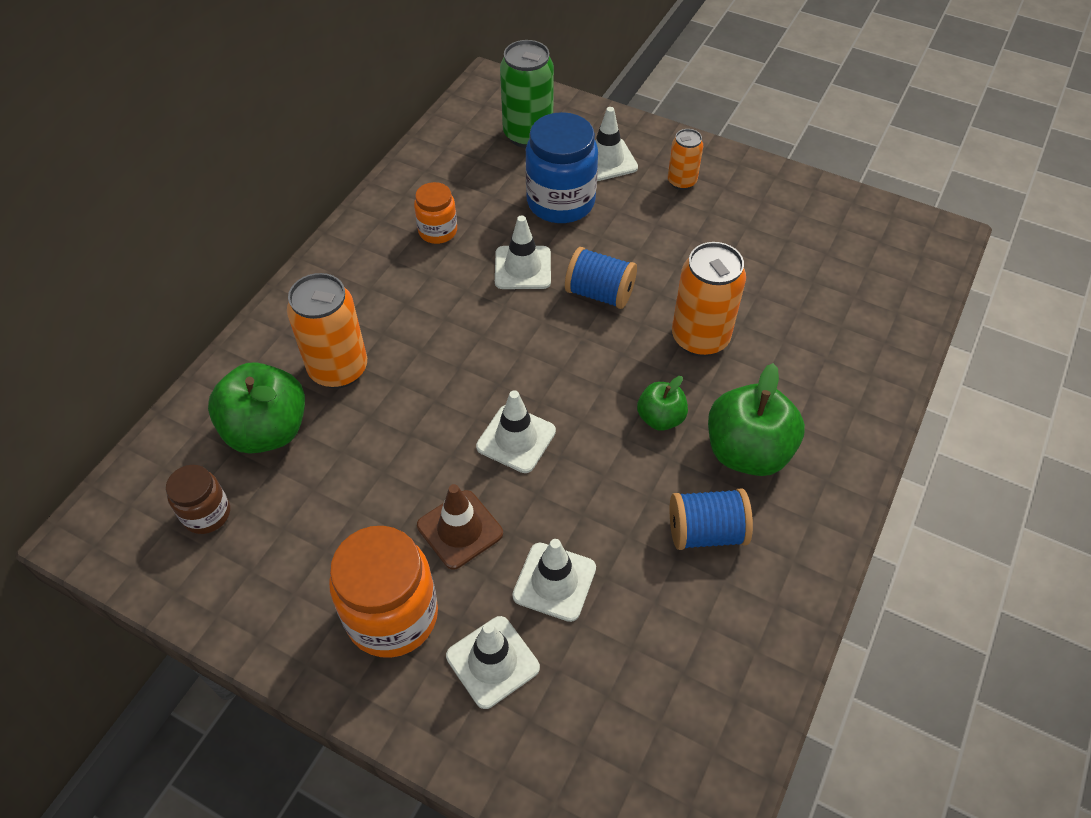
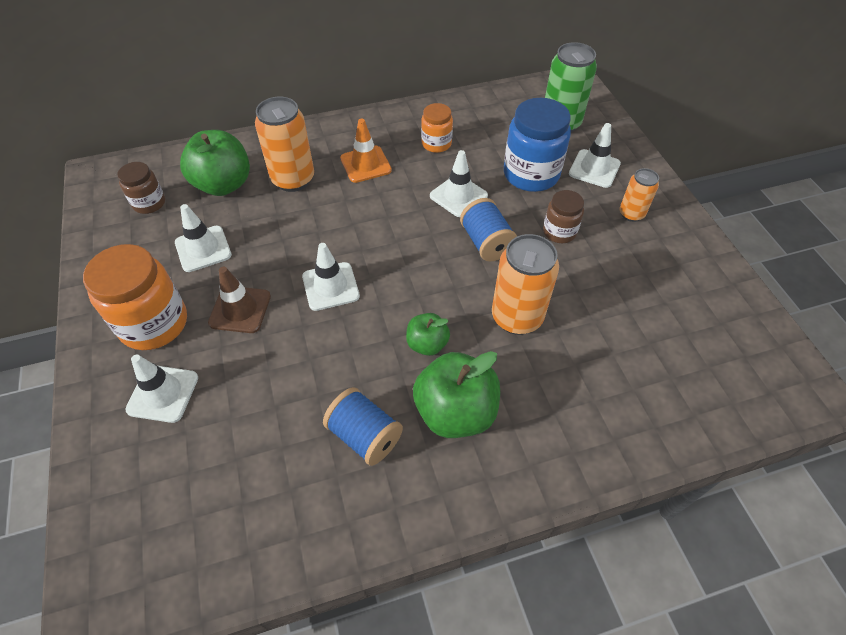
camera: 45 degrees right, 0 degrees up
white traffic cone [512,539,596,622] -> white traffic cone moved to [175,204,232,272]
none -> orange traffic cone [340,119,392,183]
none -> brown jar [543,190,584,243]

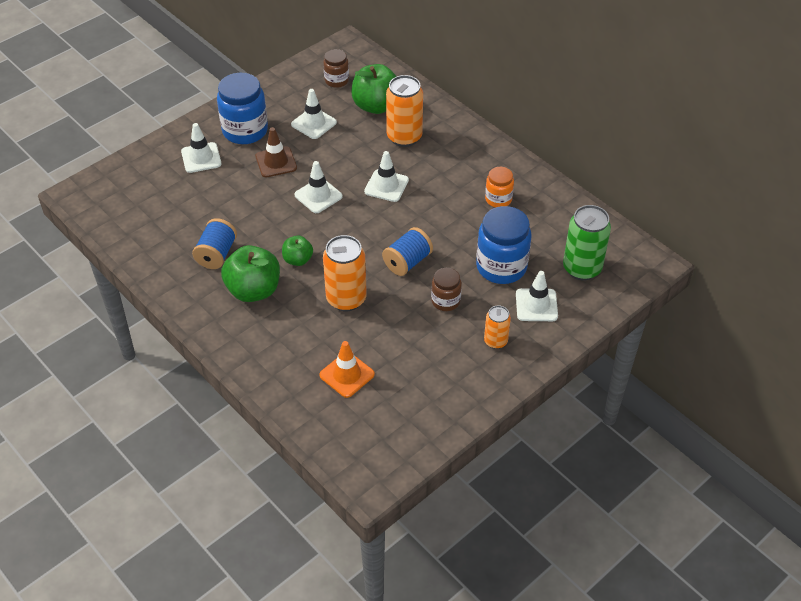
camera: 65 degrees right, 5 degrees down
orange jar [83,244,187,350] -> blue jar [217,73,268,144]
orange traffic cone [340,119,392,183] -> orange traffic cone moved to [319,341,375,398]
white traffic cone [430,150,488,217] -> white traffic cone moved to [364,151,409,202]

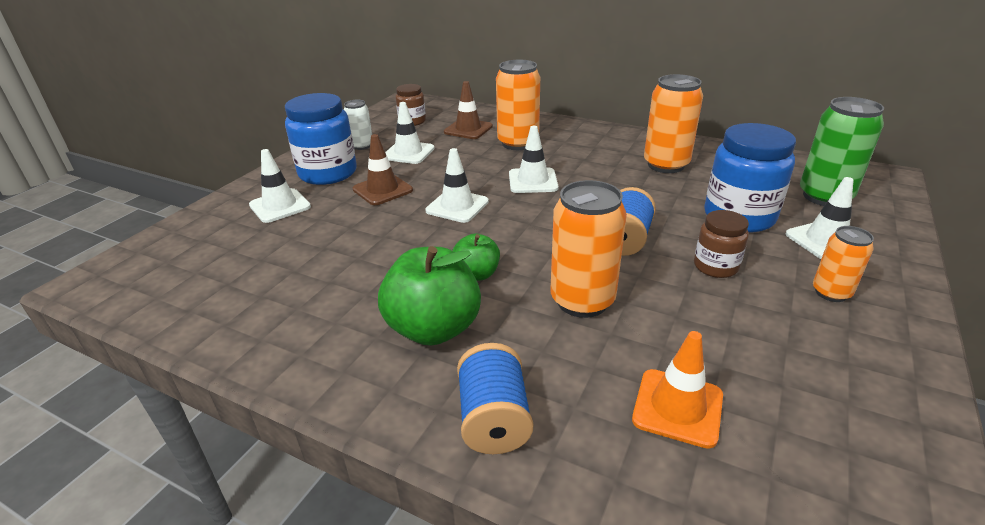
camera: 20 degrees left, 15 degrees down
blue spool [192,218,237,269] -> blue spool moved to [457,343,533,454]
green apple [351,64,397,114] -> brown traffic cone [444,81,493,139]
orange jar [485,167,514,207] -> orange can [644,74,703,173]
none -> white can [344,100,372,150]

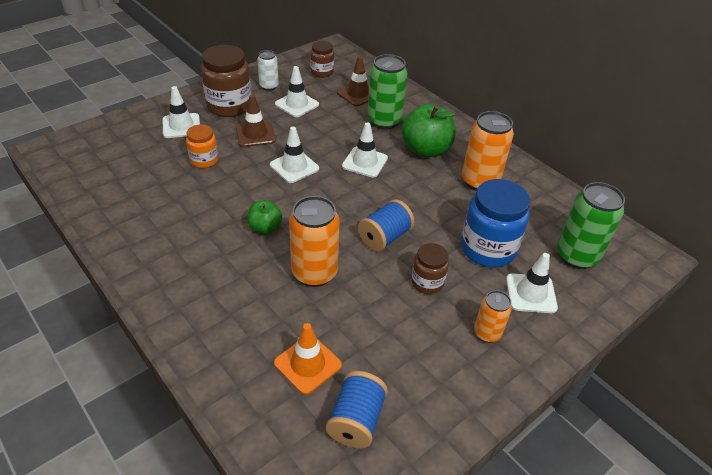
camera: 20 degrees right, 10 degrees up
blue jar [285,93,357,185] -> brown jar [201,45,251,117]
green apple [378,246,481,346] -> green apple moved to [401,104,455,158]
blue spool [457,343,533,454] -> blue spool moved to [326,371,388,448]
orange can [496,60,540,150] -> green can [367,54,408,130]
none -> orange jar [186,124,218,168]

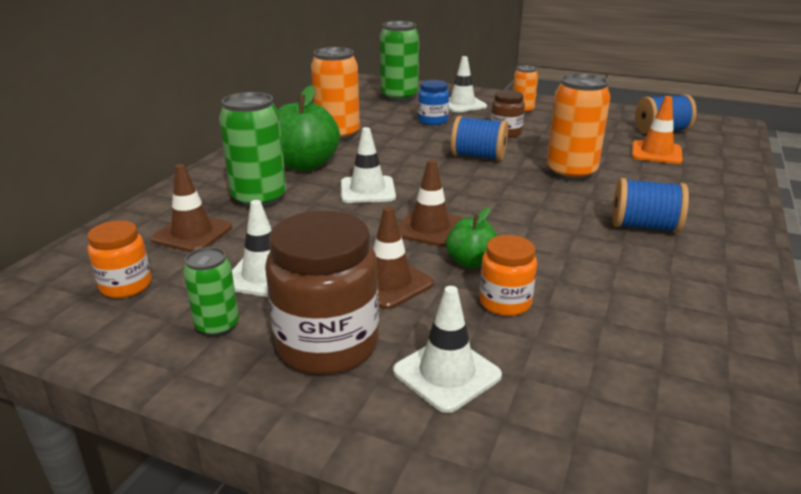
camera: 115 degrees left, 15 degrees down
green apple [247,200,282,234] -> green apple moved to [446,207,497,268]
white can [257,50,279,91] -> green can [183,247,239,337]
white traffic cone [270,127,319,183] -> brown traffic cone [398,159,464,247]
brown jar [310,41,334,78] -> orange jar [87,220,152,298]
blue jar [461,179,530,267] -> blue jar [418,80,449,125], size x0.56
none -> blue spool [613,178,689,233]

